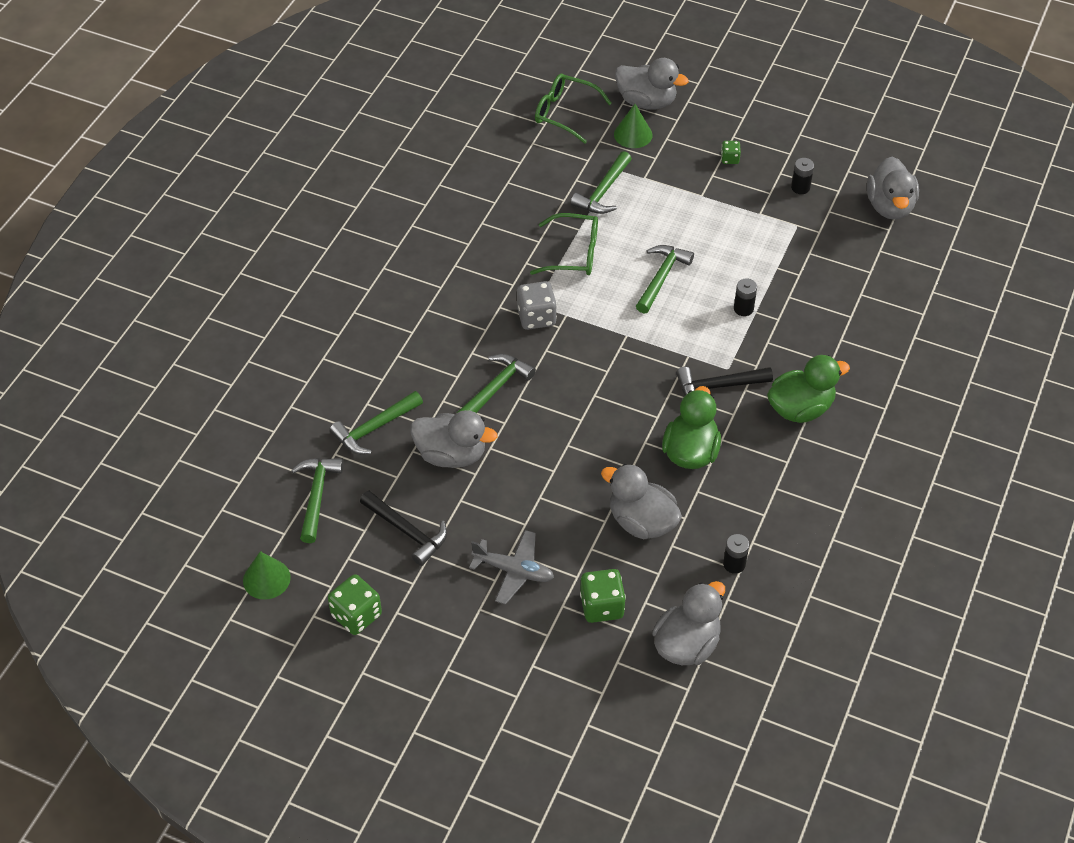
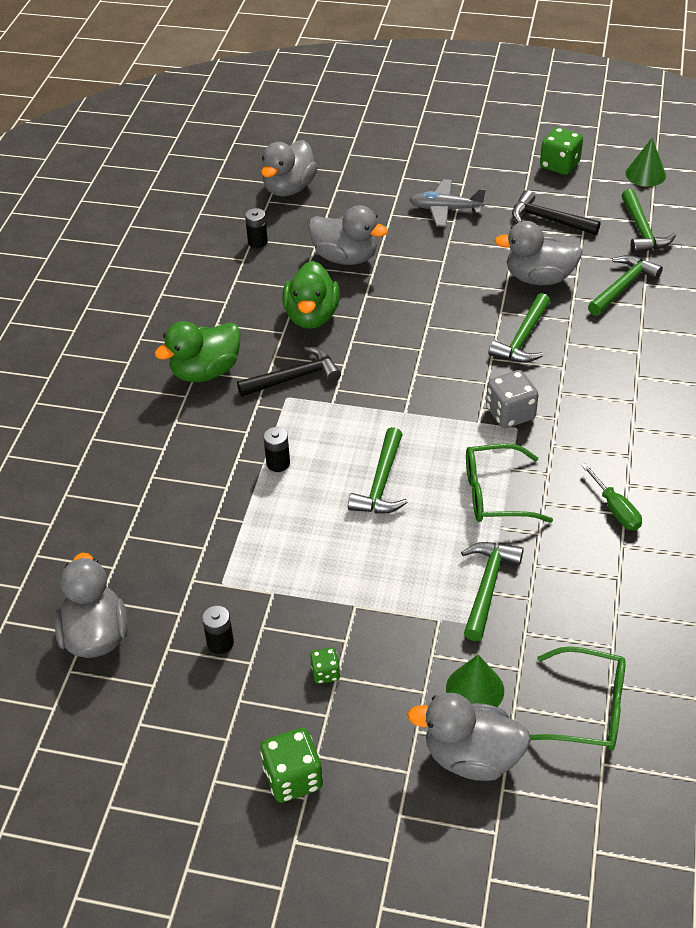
camera: 170 degrees right, 5 degrees down
green dice [580,569,626,623] -> green dice moved to [260,728,323,803]
none -> green screwdriver [581,463,642,530]

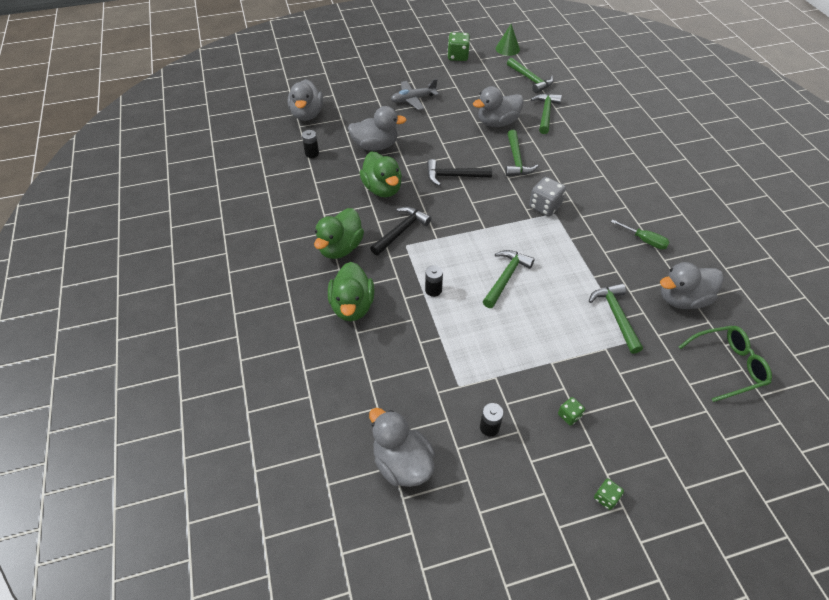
camera: 30 degrees left, 5 degrees up
green dice [260,728,323,803] -> green dice [594,479,624,510], size x0.55
green hammer [348,427,408,513] -> green hammer turned 135 degrees counterclockwise [483,250,535,308]
grey duck [407,693,531,781] -> grey duck moved to [660,262,724,309]
green cone [446,655,504,707] -> none
green glasses [466,443,553,523] -> none
black hammer [512,190,601,235] -> black hammer moved to [427,159,492,186]
none -> green duck [328,262,375,321]

